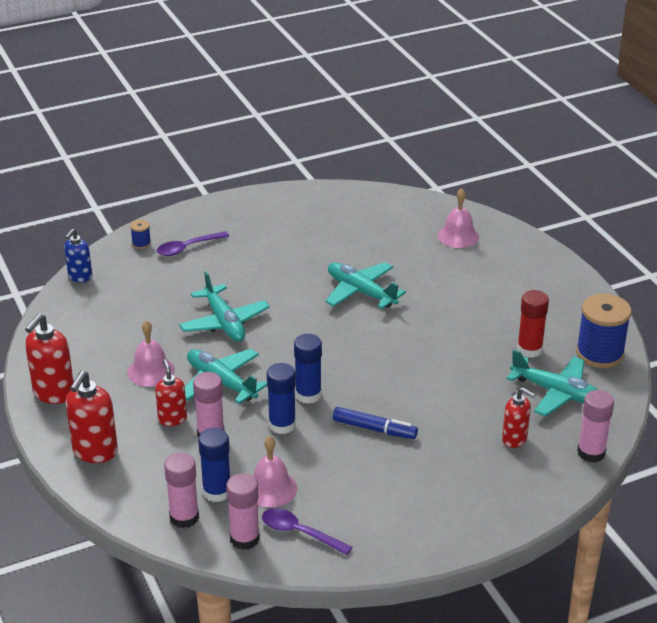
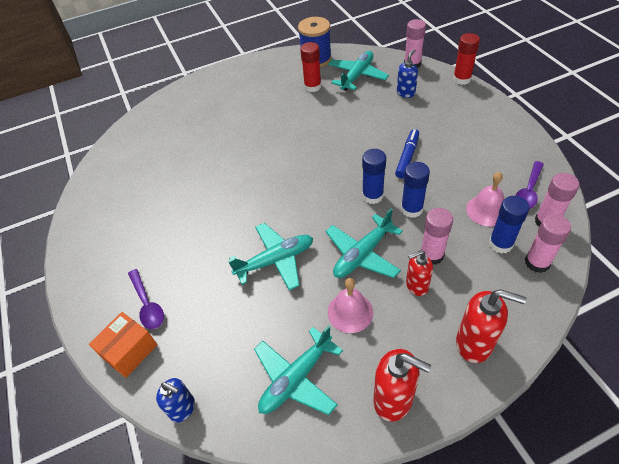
camera: 85 degrees left, 15 degrees up
blue spool [130,220,151,249] -> orange box [89,312,157,378]
turquoise plane [325,262,406,309] -> turquoise plane moved to [254,325,343,415]
pink bell [438,188,479,248] -> none
red soap dispenser [502,387,535,448] -> blue soap dispenser [397,49,418,98]
none -> red glue stick [453,33,480,85]

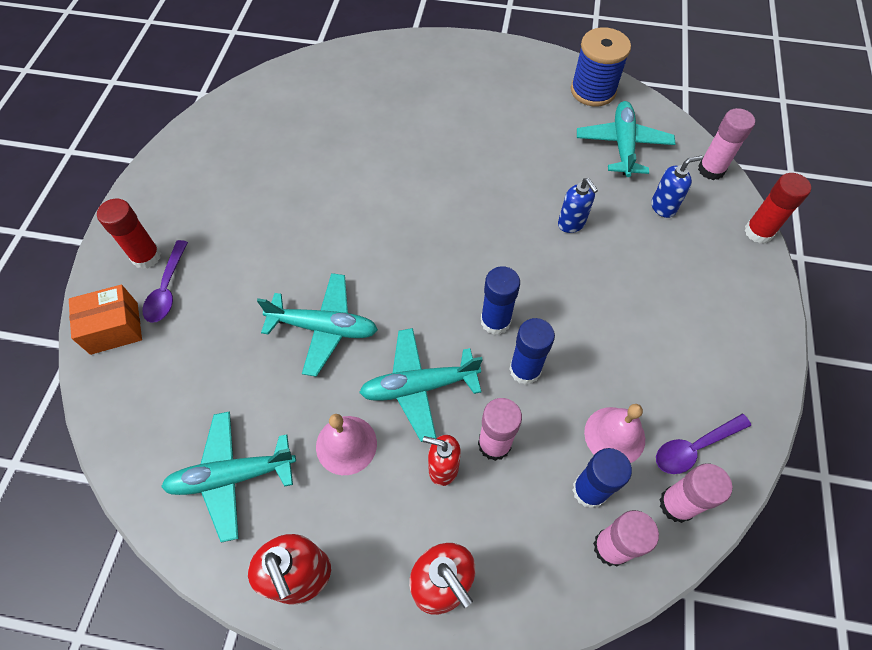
camera: 30 degrees right, 10 degrees up
blue soap dispenser [156,378,195,422] -> blue soap dispenser moved to [558,178,598,233]
red glue stick [300,42,321,92] -> red glue stick moved to [97,199,161,269]
turquoise plane [328,51,389,91] -> turquoise plane turned 60 degrees counterclockwise [577,101,675,177]
blue marker [395,129,419,178] -> none

